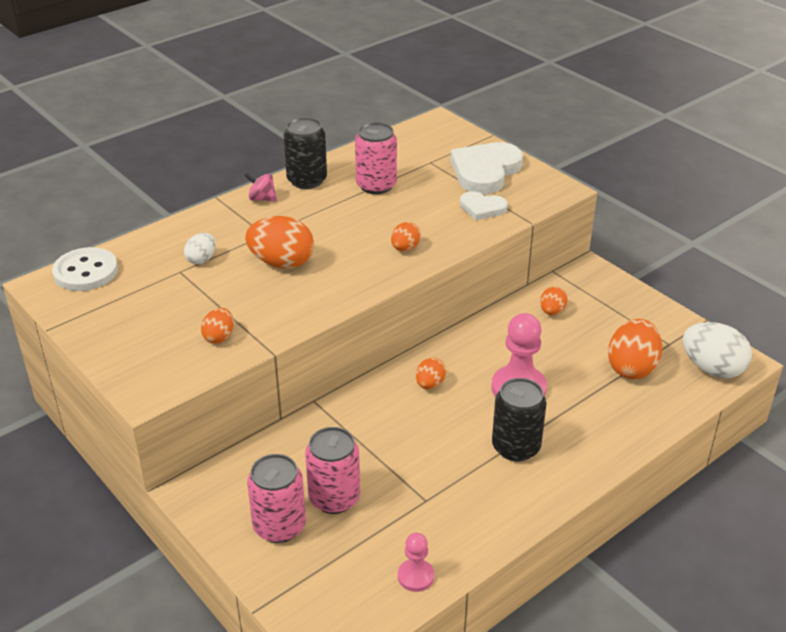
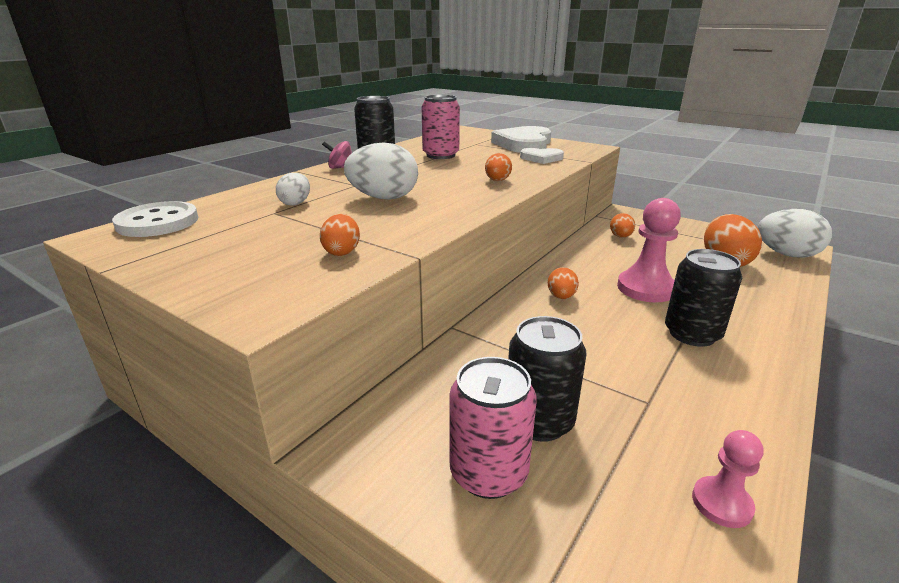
camera: 15 degrees left, 10 degrees down
orange egg [245,216,314,269] -> white egg [344,143,418,200]
pink can [305,427,360,514] -> black can [508,316,587,442]

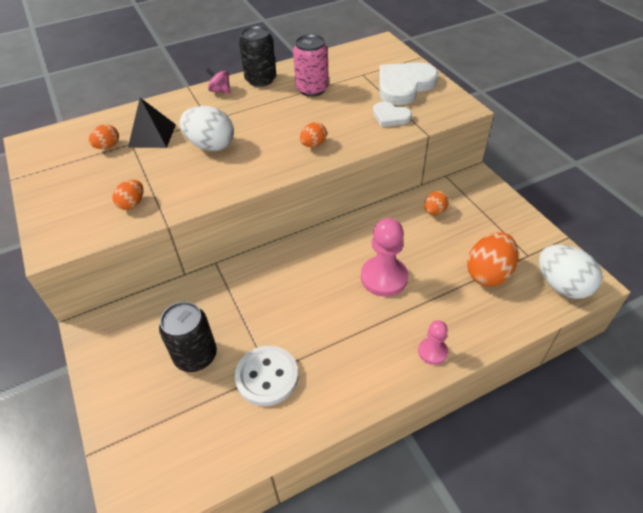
camera: 30 degrees right, 20 degrees up
white button [112,201,198,237] -> white button moved to [235,346,298,406]
white egg [276,173,310,206] -> black pyramid [128,98,176,148]
pink can [450,357,537,499] -> none
orange egg [548,267,579,299] -> orange egg moved to [89,124,119,149]
black can [665,249,742,347] -> none
pink pawn [692,430,764,528] -> pink pawn moved to [418,320,448,365]

